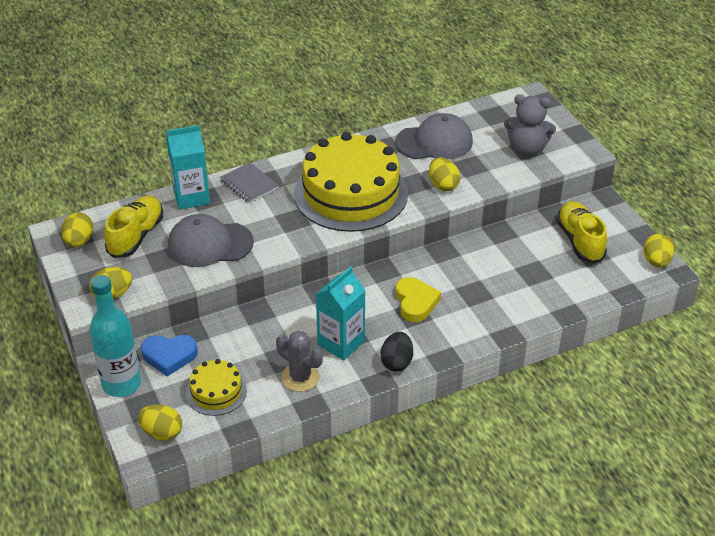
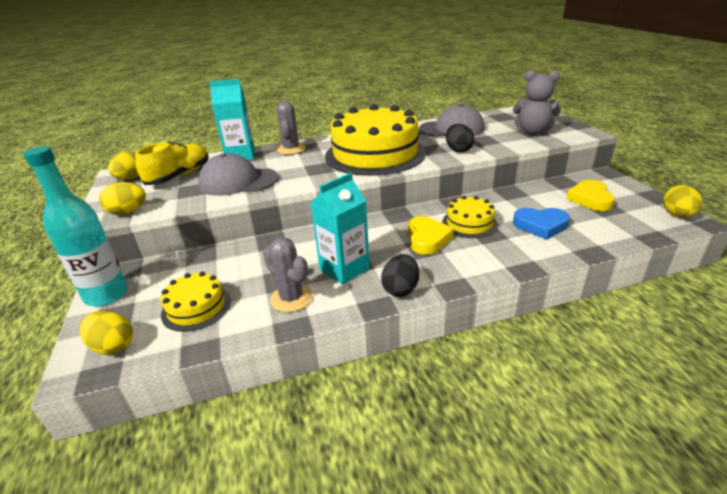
camera: 10 degrees right, 10 degrees down
blue heart [141,335,198,376] -> blue heart moved to [513,208,570,240]
grey notebook [220,162,279,203] -> grey cactus [277,101,306,155]
yellow egg [429,158,460,191] -> black egg [446,124,474,152]
yellow shoe [556,201,607,263] -> yellow heart [566,180,615,211]
none -> yellow cake [442,196,498,238]

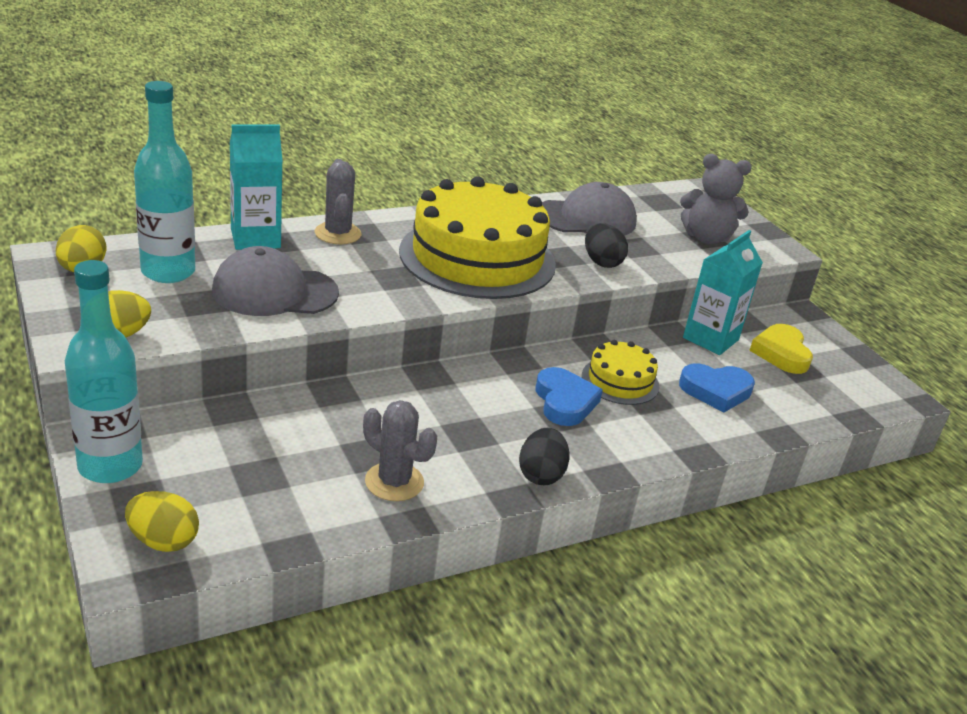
camera: 15 degrees left, 0 degrees up
yellow shoe [135,141,209,185] -> turquoise bottle [134,81,195,283]
yellow cake [161,271,231,332] -> none
turquoise carton [311,172,370,284] -> turquoise carton moved to [683,230,763,355]
yellow heart [408,216,454,255] -> blue heart [536,367,603,426]
yellow egg [663,185,702,217] -> none

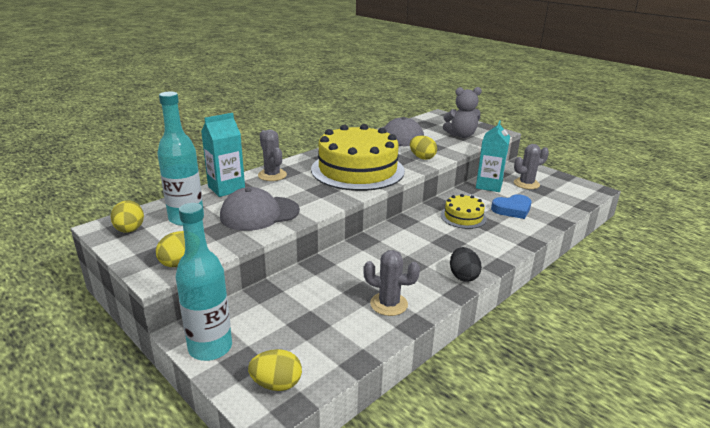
camera: 15 degrees left, 5 degrees down
blue heart [536,367,603,426] -> none
black egg [585,223,628,268] -> yellow egg [410,135,437,160]
yellow heart [749,324,813,374] -> grey cactus [514,144,549,189]

